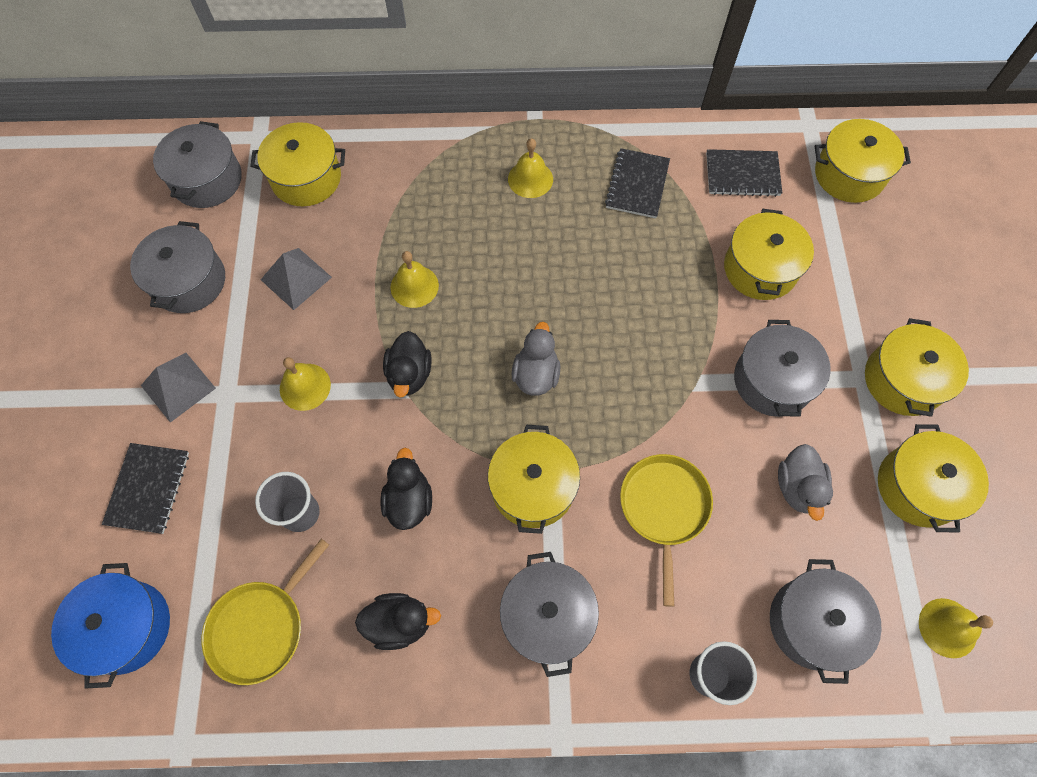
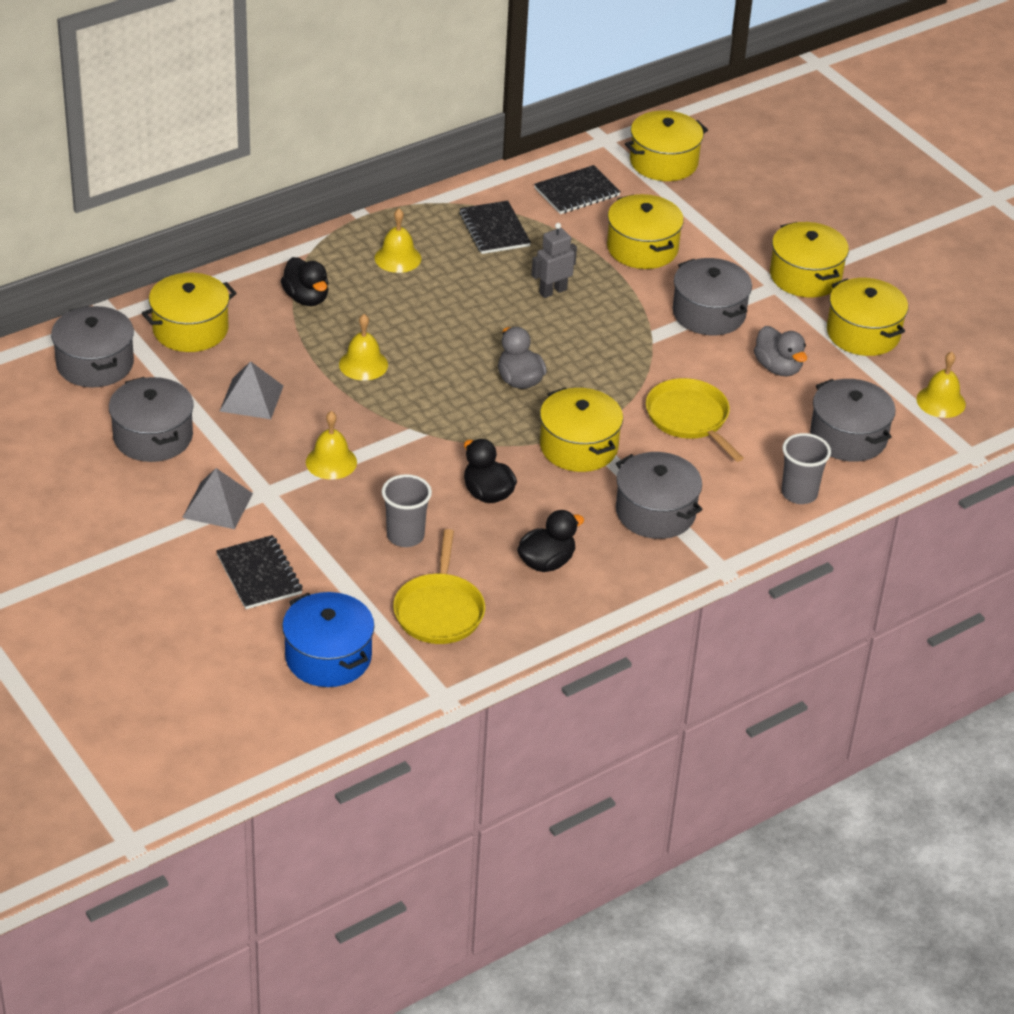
camera: 35 degrees left, 25 degrees down
black duck [383,331,431,398] -> black duck moved to [281,257,329,306]
none -> grey robot [532,223,577,298]

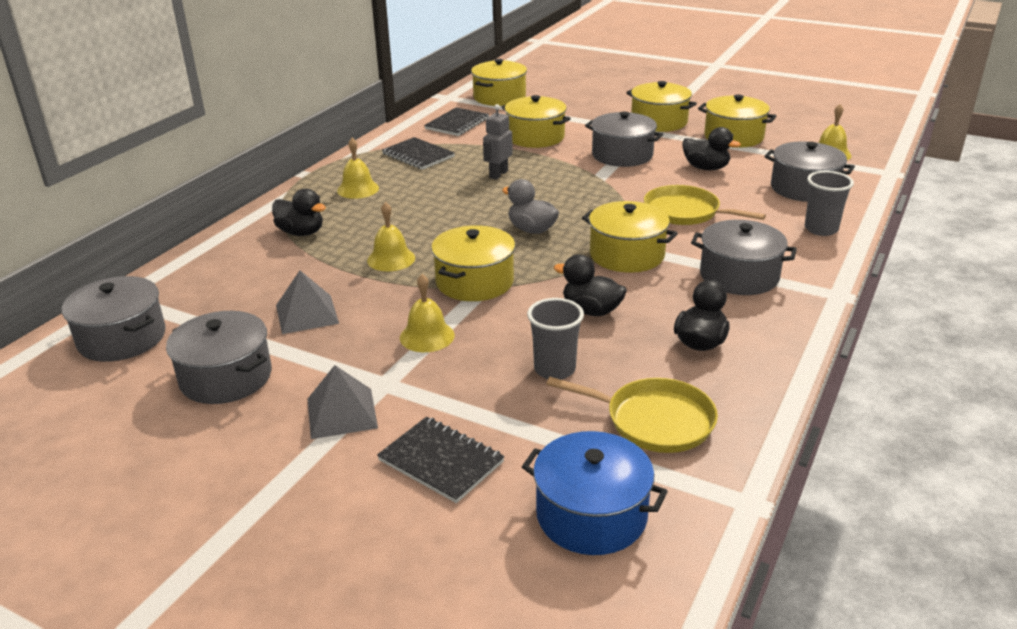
camera: 25 degrees left, 10 degrees down
yellow pot [142,273,237,352] -> yellow pot moved to [431,225,515,301]
yellow pan [393,529,485,644] -> yellow pan turned 45 degrees counterclockwise [546,377,718,453]
grey duck [754,326,807,376] -> black duck [682,127,741,170]

